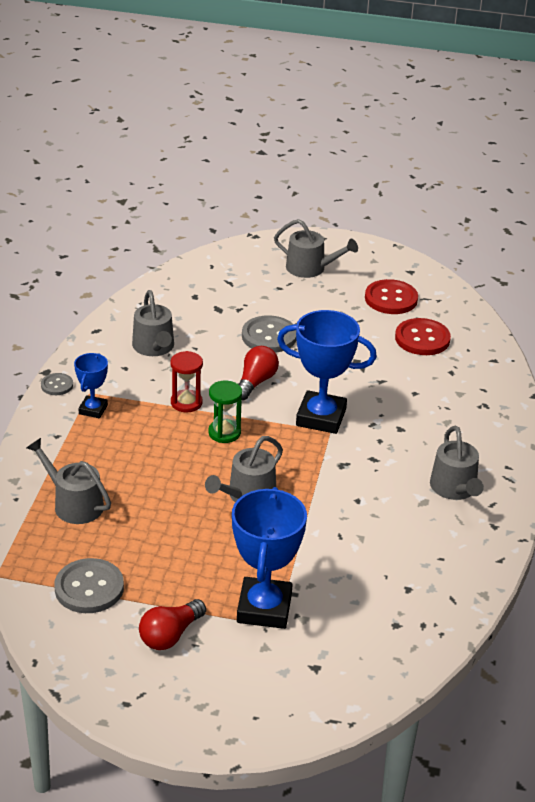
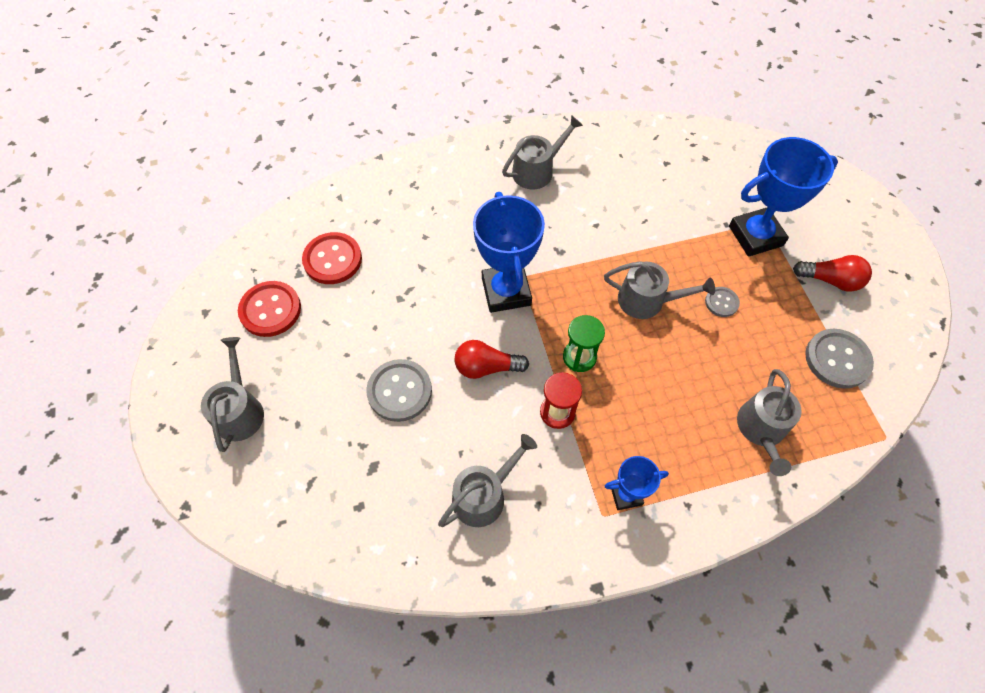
camera: 115 degrees left, 25 degrees up
grey button [41,373,73,395] -> grey button moved to [705,287,740,317]

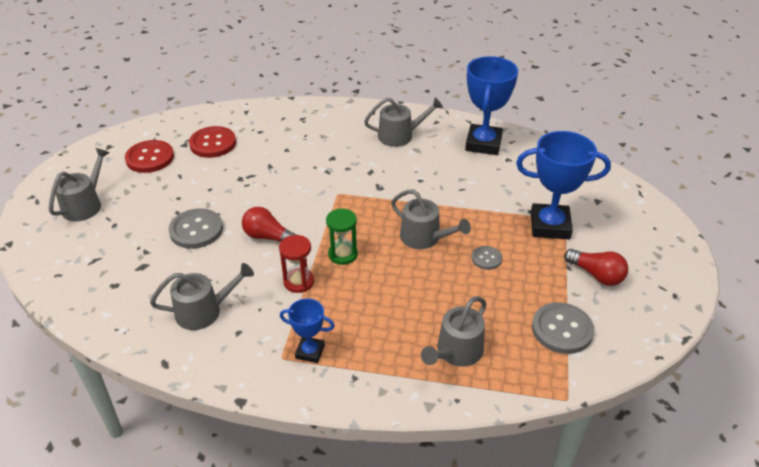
camera: 25 degrees right, 20 degrees down
blue trophy [473,192,545,313] -> blue trophy moved to [465,56,518,155]

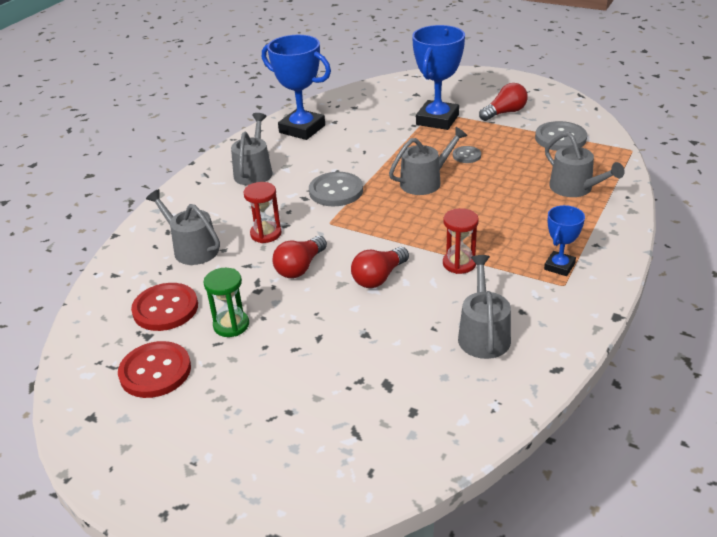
camera: 70 degrees left, 5 degrees down
grey watering can [49,148,110,222] -> grey watering can moved to [146,189,220,265]
grey button [169,208,223,249] -> grey button moved to [309,172,363,206]
green hourglass [326,208,358,265] -> green hourglass moved to [203,268,249,337]
none -> red hourglass [243,182,282,243]
none -> red light bulb [272,236,327,278]

